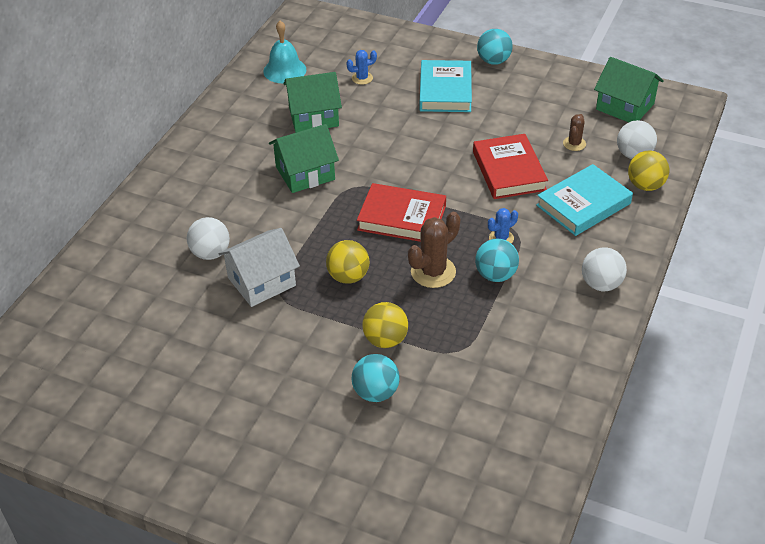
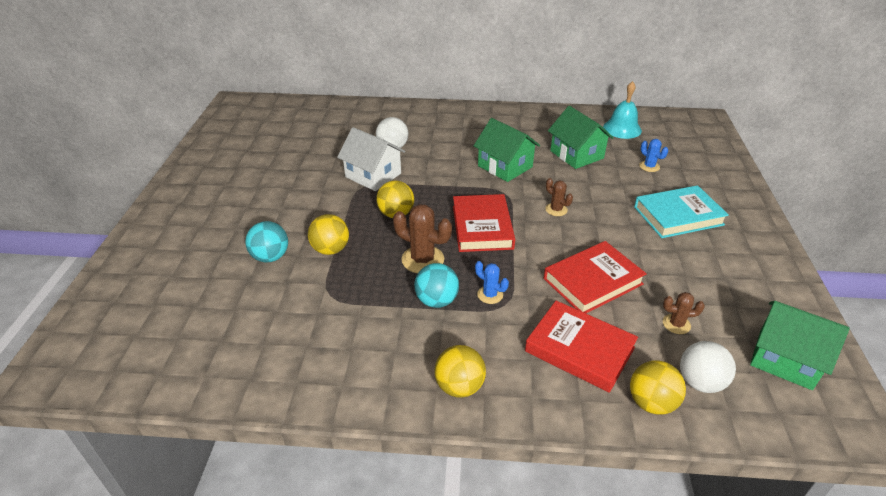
camera: 70 degrees right, 5 degrees down
turquoise ball [477,29,513,65] -> none
turquoise book [536,164,633,236] -> red book [525,301,638,393]
white ball [582,247,627,291] -> yellow ball [434,345,486,398]
green house [594,57,664,122] -> green house turned 75 degrees counterclockwise [750,301,850,390]
none -> brown cactus [545,178,573,216]

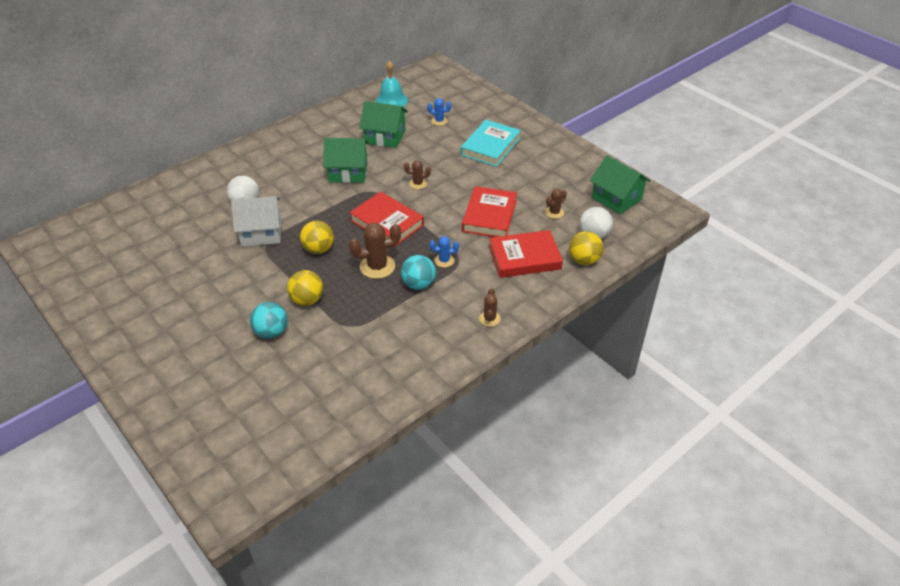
camera: 45 degrees left, 5 degrees up
yellow ball [434,345,486,398] -> brown cactus [479,288,501,327]
green house [750,301,850,390] -> green house turned 60 degrees clockwise [590,155,651,214]

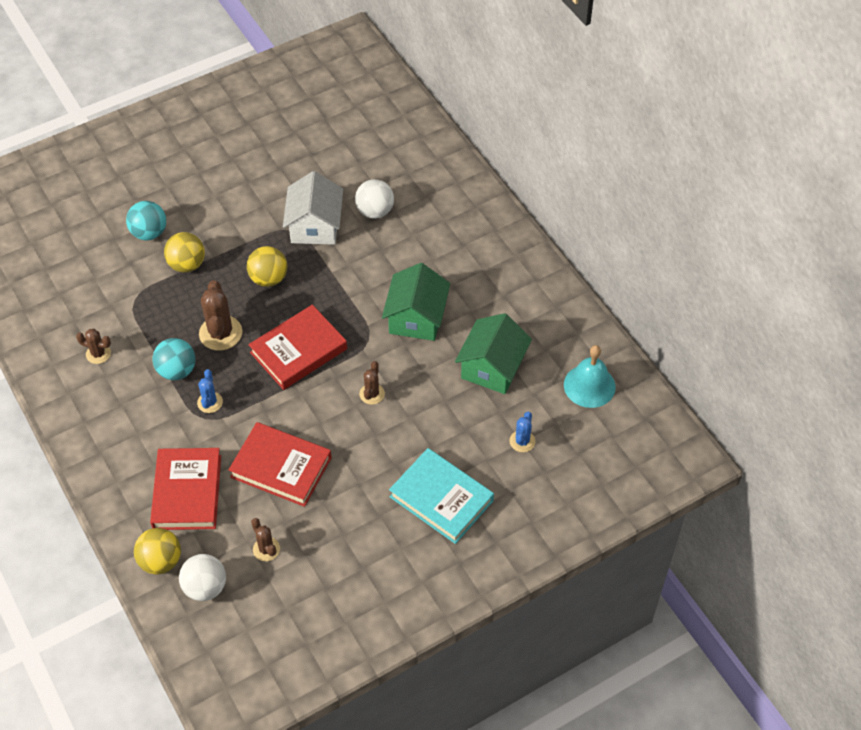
camera: 100 degrees right, 10 degrees up
brown cactus [479,288,501,327] -> brown cactus moved to [76,329,111,364]
green house [590,155,651,214] -> none

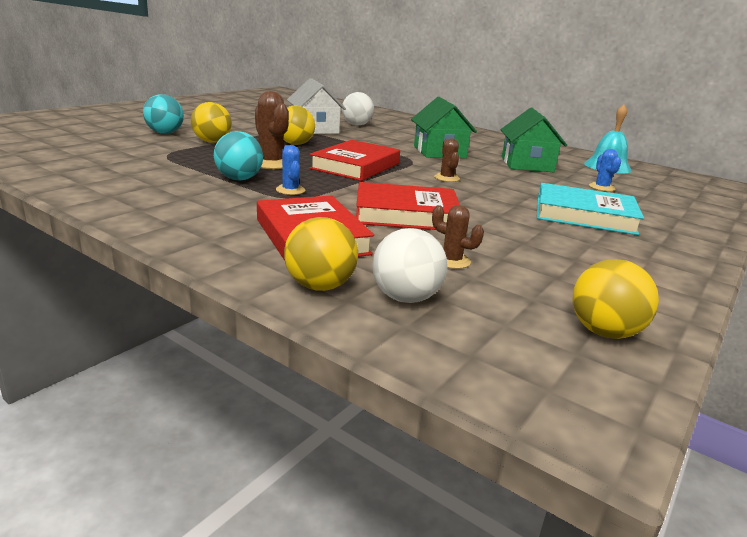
camera: 25 degrees left, 30 degrees down
brown cactus [76,329,111,364] -> none
none -> yellow ball [572,259,659,339]

